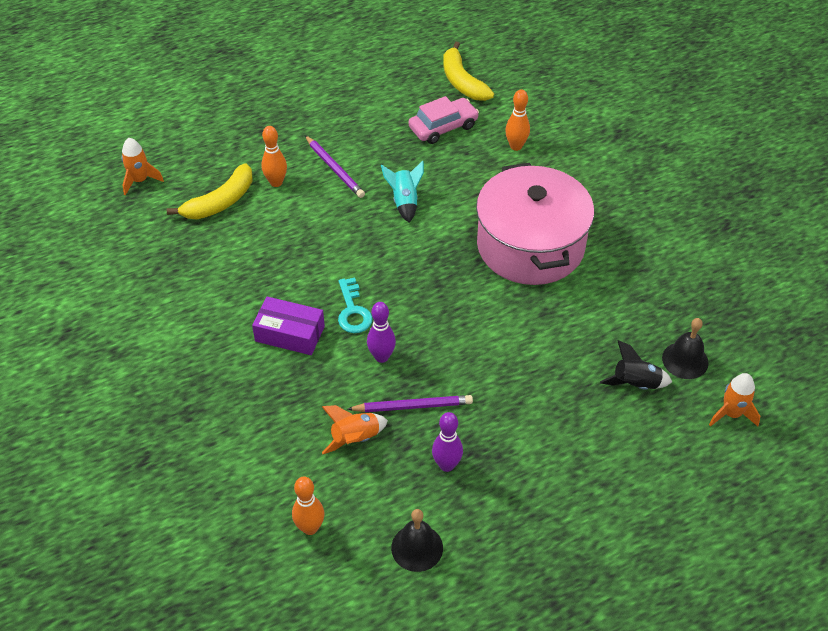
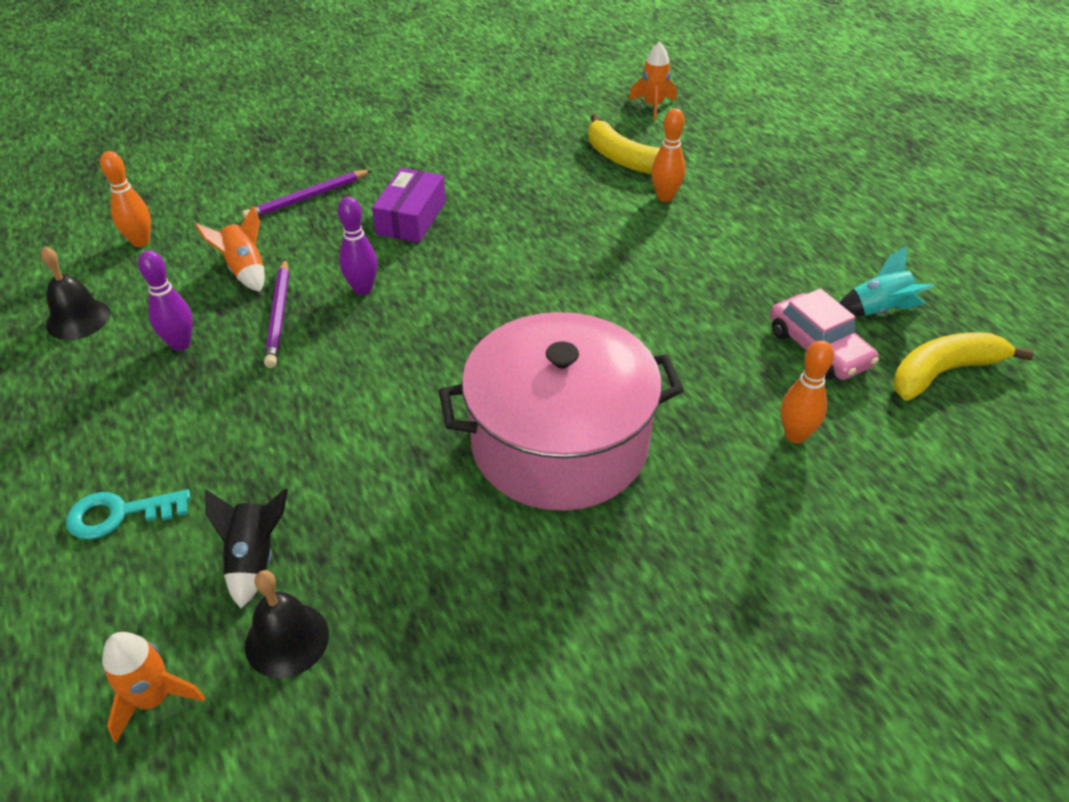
camera: 90 degrees right, 5 degrees down
purple pencil [305,135,365,198] -> purple pencil moved to [242,170,372,219]
turquoise key [338,277,372,333] -> turquoise key moved to [66,489,190,540]
turquoise rocket [381,161,424,223] -> turquoise rocket moved to [840,246,934,316]

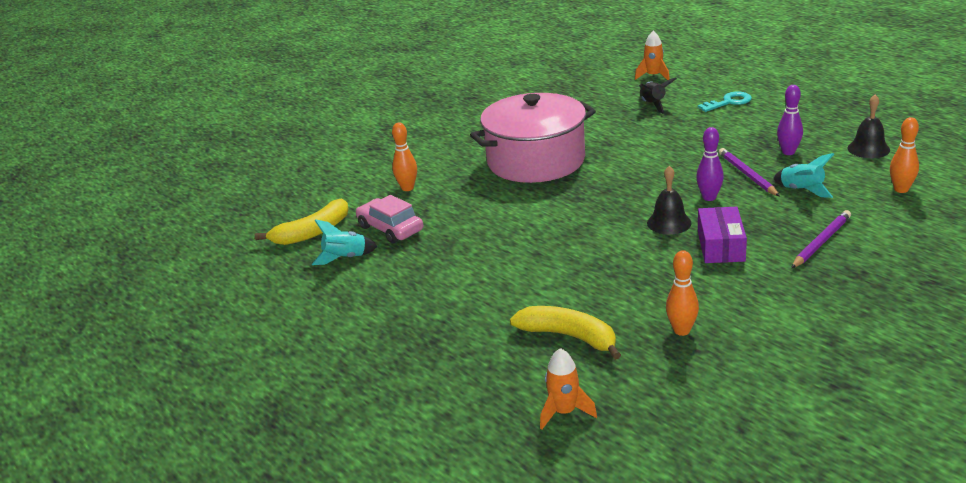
camera: 170 degrees right, 15 degrees down
orange rocket [195,206,265,292] -> turquoise rocket [773,153,834,198]
black bell [245,570,329,678] -> black bell moved to [647,166,692,235]
orange bowling pin [651,108,685,202] -> orange bowling pin moved to [666,250,699,336]

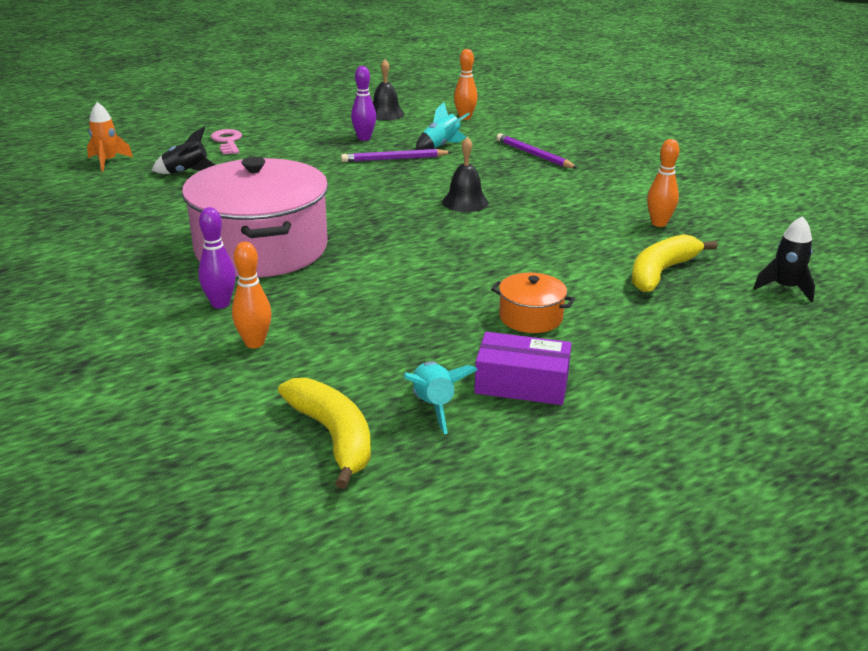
camera: 85 degrees left, 0 degrees up
pink car [356,195,423,244] -> none
orange rocket [540,348,597,430] -> black rocket [753,216,815,303]
purple bowling pin [696,127,724,201] -> purple bowling pin moved to [198,207,236,309]
turquoise key [698,91,752,112] -> pink key [211,129,242,155]
purple box [698,207,747,263] -> purple box moved to [474,332,572,405]
none -> orange pot [491,273,575,333]

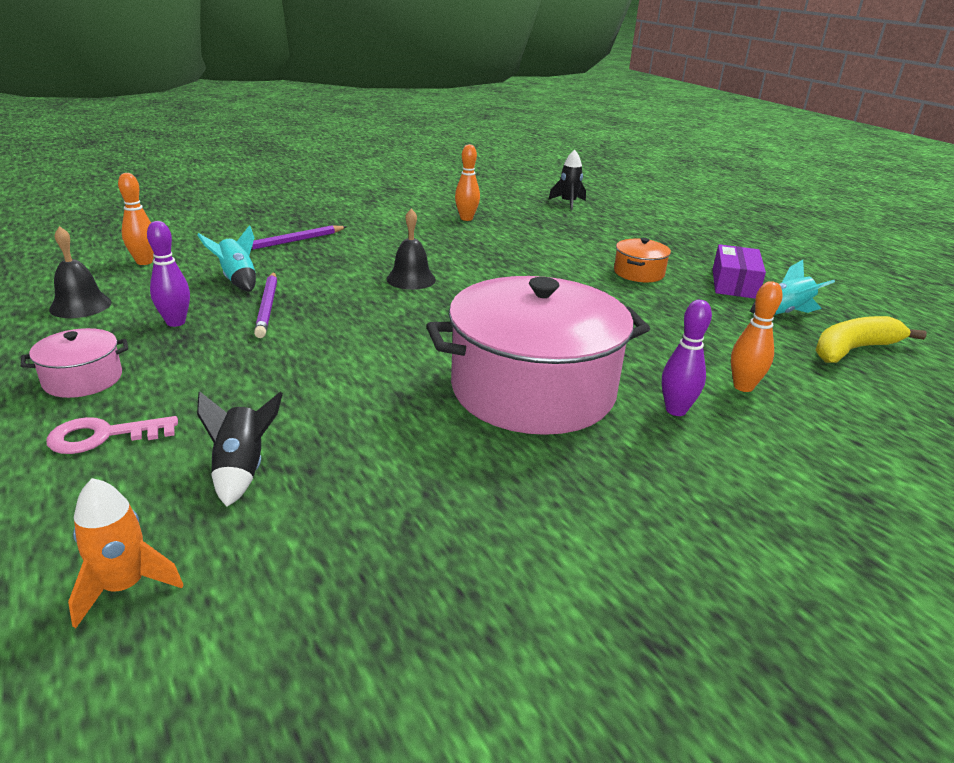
camera: 90 degrees left, 0 degrees up
yellow banana [632,234,717,293] -> none
none -> pink pot [21,328,128,398]

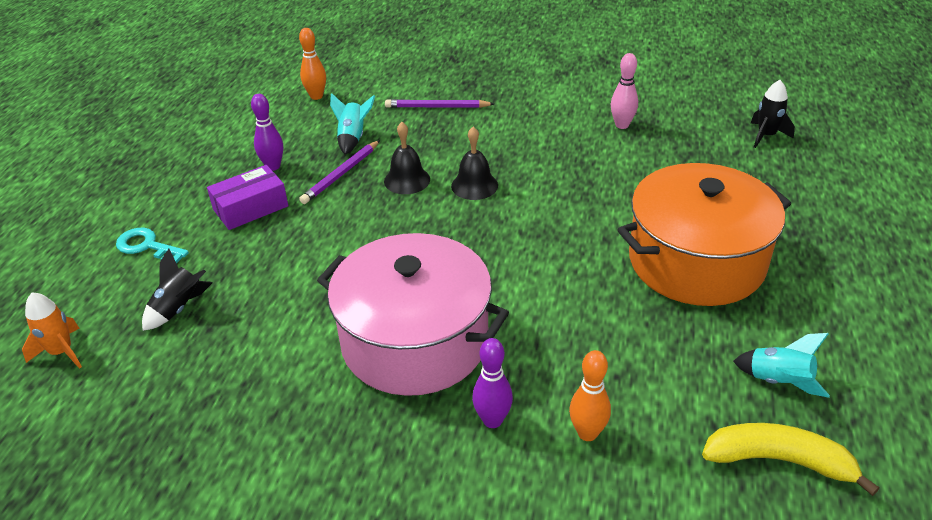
camera: 45 degrees right, 10 degrees up
pink pot [21,328,128,398] -> none
pink key [46,416,178,454] -> turquoise key [116,228,189,264]
black bell [49,226,112,318] -> black bell moved to [384,122,430,194]
orange bowling pin [455,144,480,221] -> pink bowling pin [611,53,638,129]
orange pot [614,238,671,282] -> orange pot [617,163,791,306], size x2.34
purple box [713,244,766,299] -> purple box moved to [207,165,288,230]

